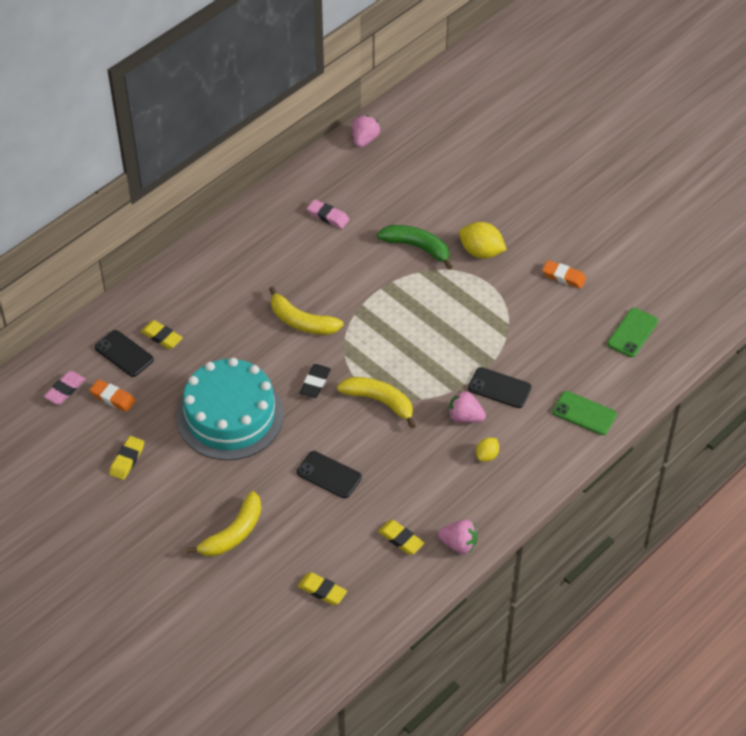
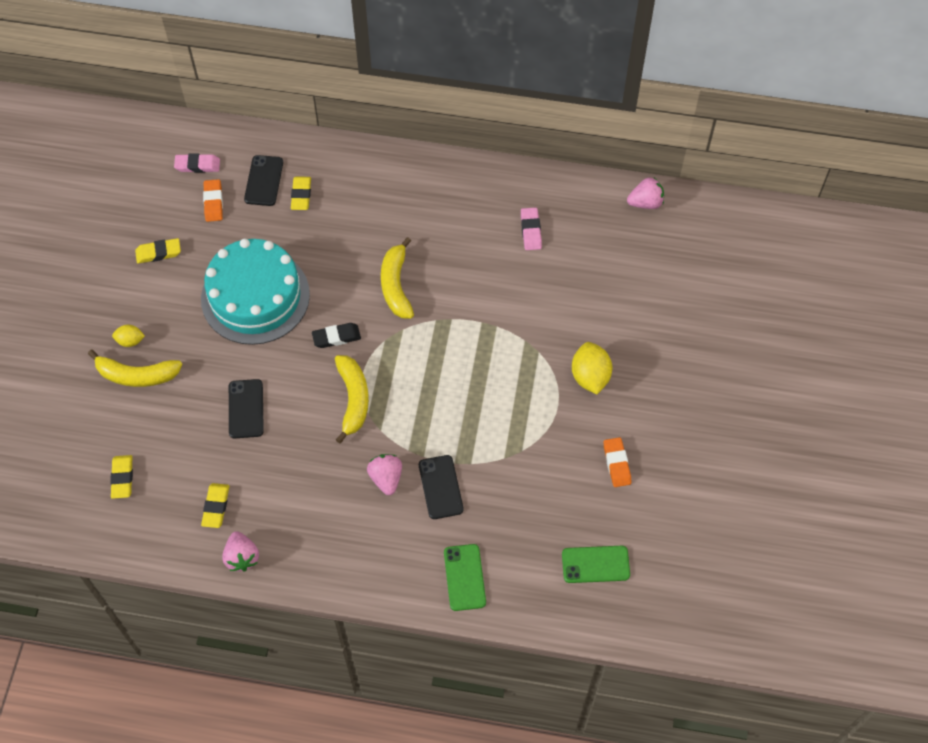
camera: 55 degrees right, 10 degrees up
green banana [377,225,453,269] -> none
yellow lemon [476,438,499,462] -> yellow lemon moved to [112,325,145,347]

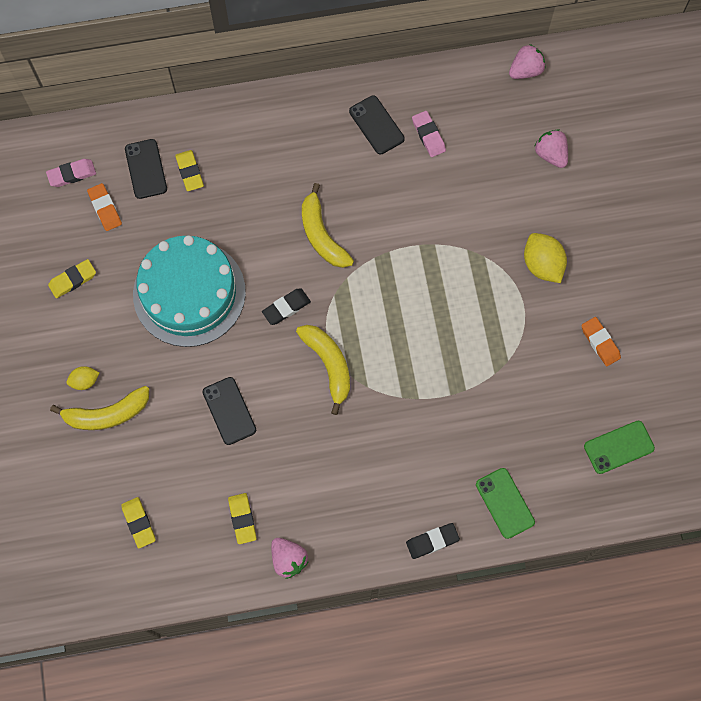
camera: 20 degrees left, 10 degrees up
pink strawberry [367,454,402,495] -> pink strawberry moved to [534,129,568,168]
black phone [419,455,463,519] -> black phone moved to [349,96,405,155]
none -> black eraser [406,523,460,559]

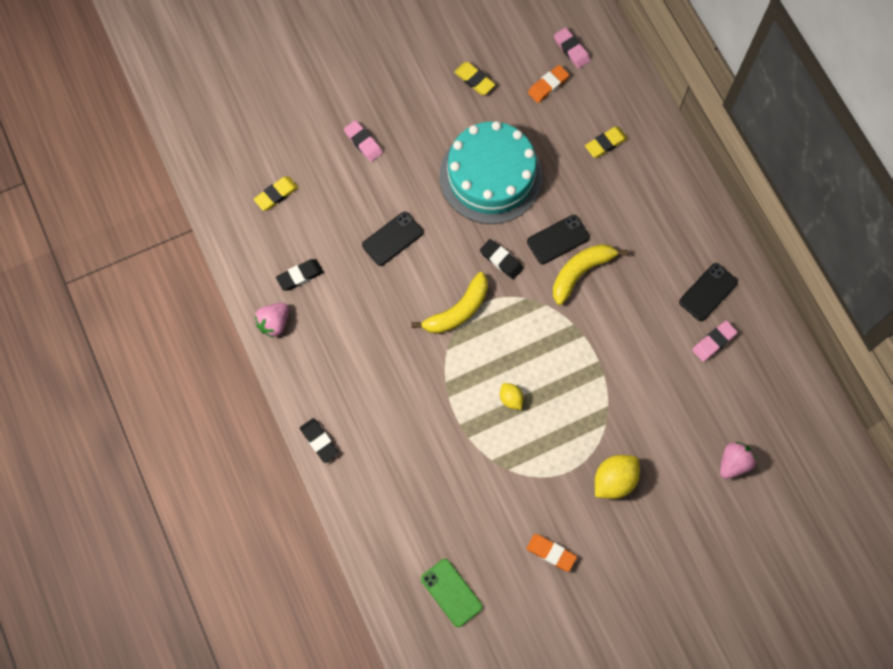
camera: 75 degrees right, 0 degrees up
yellow banana [50,386,149,430] -> pink eraser [344,120,383,162]
yellow lemon [67,366,100,390] -> yellow lemon moved to [500,383,524,410]
black phone [125,139,167,199] -> black phone moved to [527,215,590,264]
yellow eraser [228,493,257,544] -> black eraser [276,259,323,291]
green phone [476,468,535,539] -> none
pink strawberry [509,44,546,79] -> none
orange eraser [582,317,621,366] -> orange eraser turned 75 degrees clockwise [526,534,577,572]

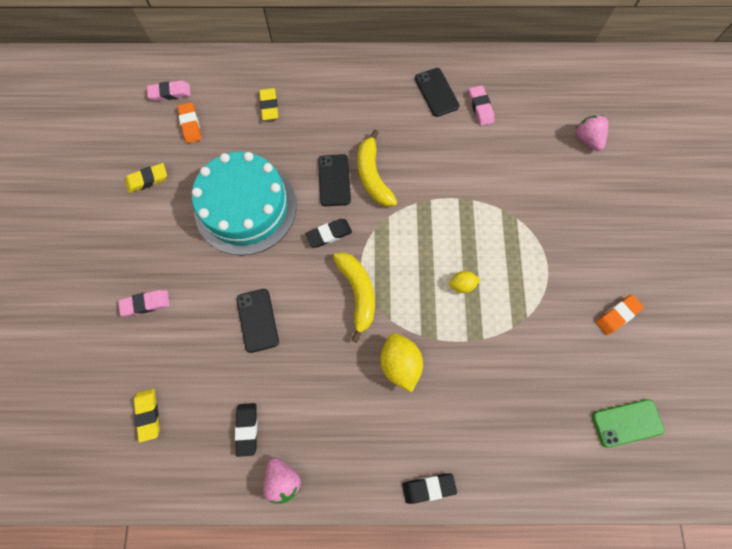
camera: 65 degrees left, 0 degrees up
yellow lemon [595,455,640,499] -> yellow lemon moved to [380,333,423,392]

